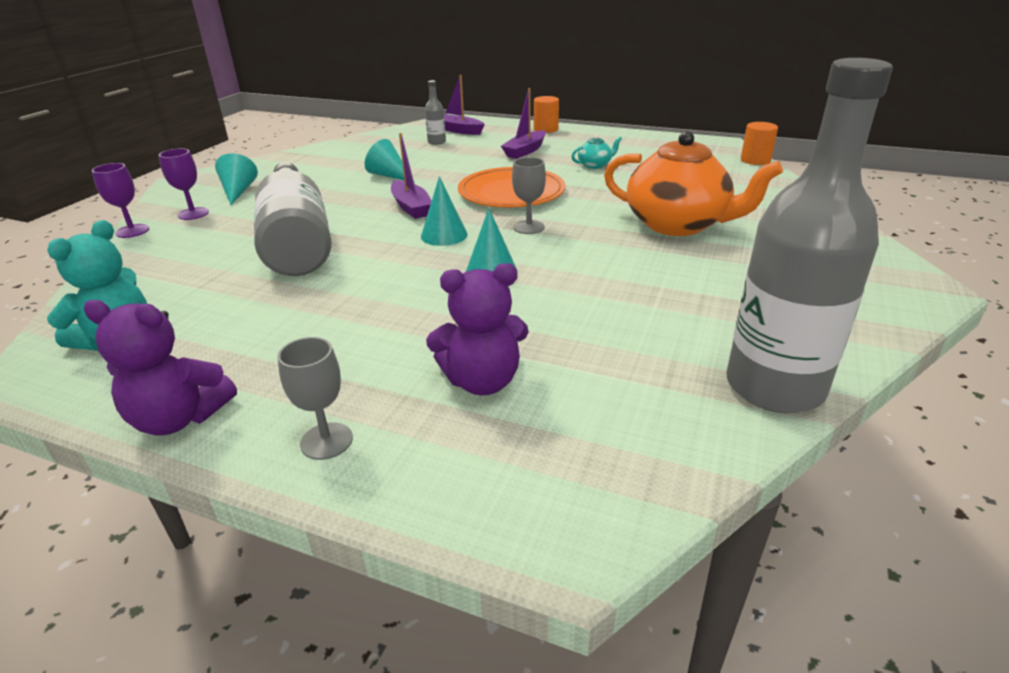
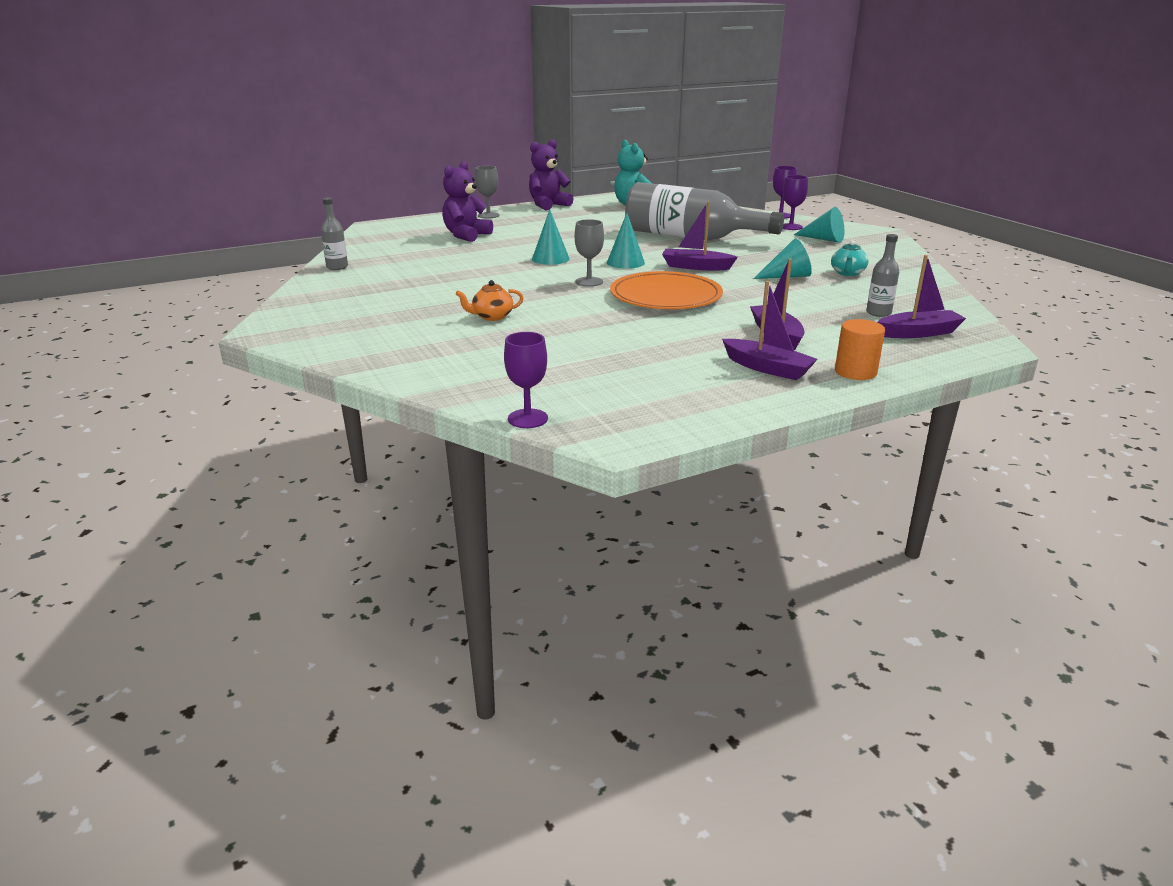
camera: 130 degrees right, 5 degrees down
turquoise teapot [571,135,622,169] -> turquoise teapot moved to [831,240,869,276]
orange teapot [604,131,783,236] -> orange teapot [456,280,524,321], size x0.41
grey bottle [726,58,893,413] -> grey bottle [321,198,348,270], size x0.40
orange cylinder [741,122,778,165] -> purple goblet [504,332,548,428]
none -> purple boat [722,281,818,380]

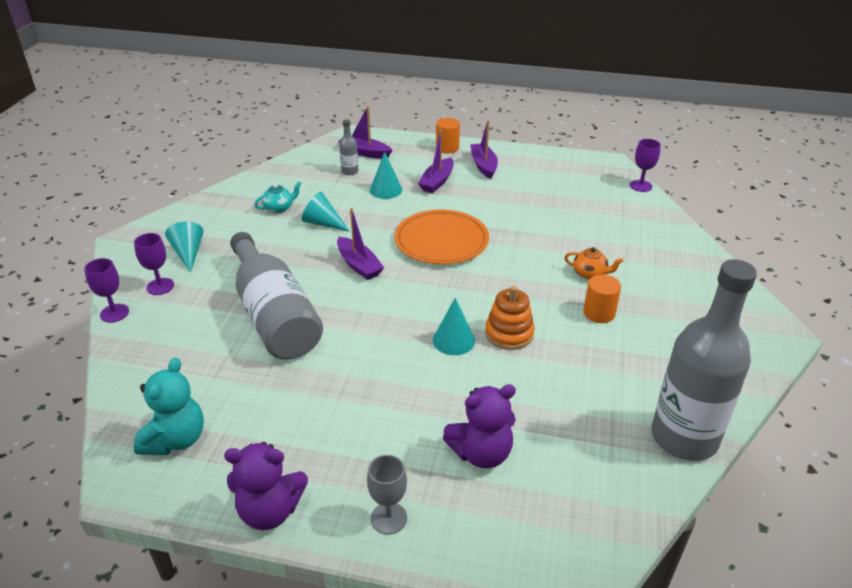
camera: 140 degrees left, 10 degrees up
grey bottle [321,198,348,270] -> grey bottle [651,259,757,461], size x2.49
grey goblet [575,219,604,287] -> none
turquoise cone [607,213,645,269] -> turquoise cone moved to [370,152,402,199]
none -> orange stacking toy [485,286,535,350]
none -> orange cylinder [584,274,621,323]

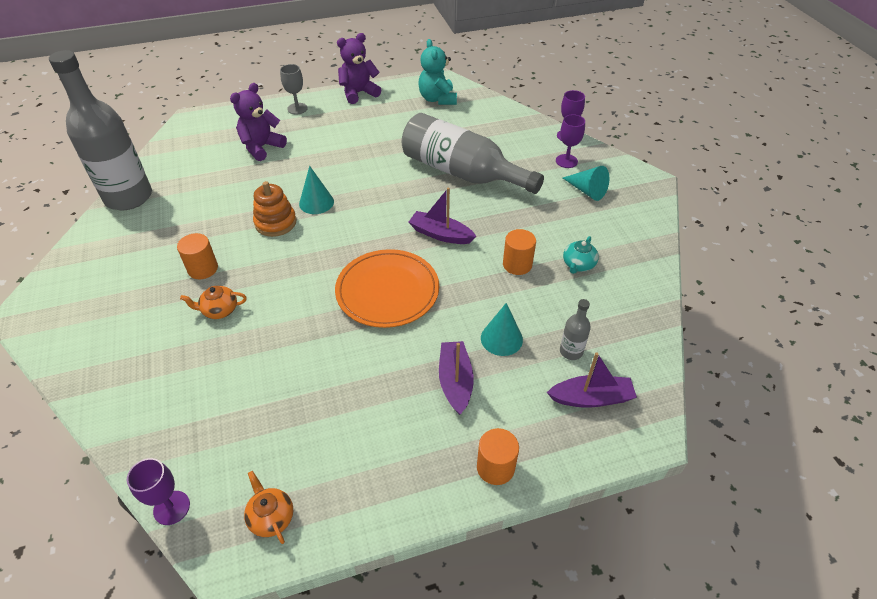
camera: 150 degrees right, 10 degrees up
turquoise cone [302,192,350,232] -> orange cylinder [503,229,536,275]
purple boat [470,120,498,179] -> none
none -> orange teapot [244,471,293,544]

